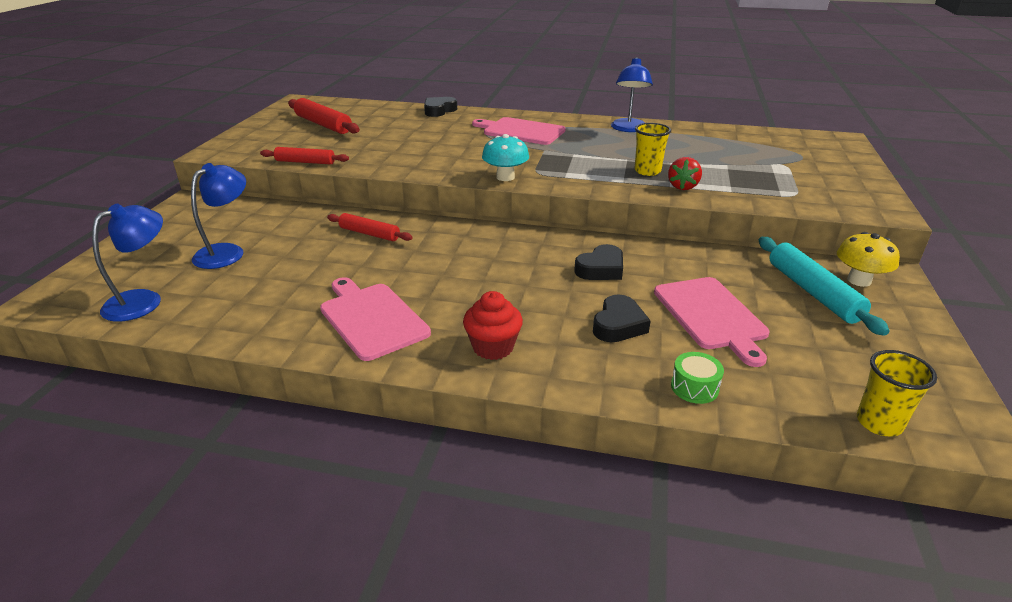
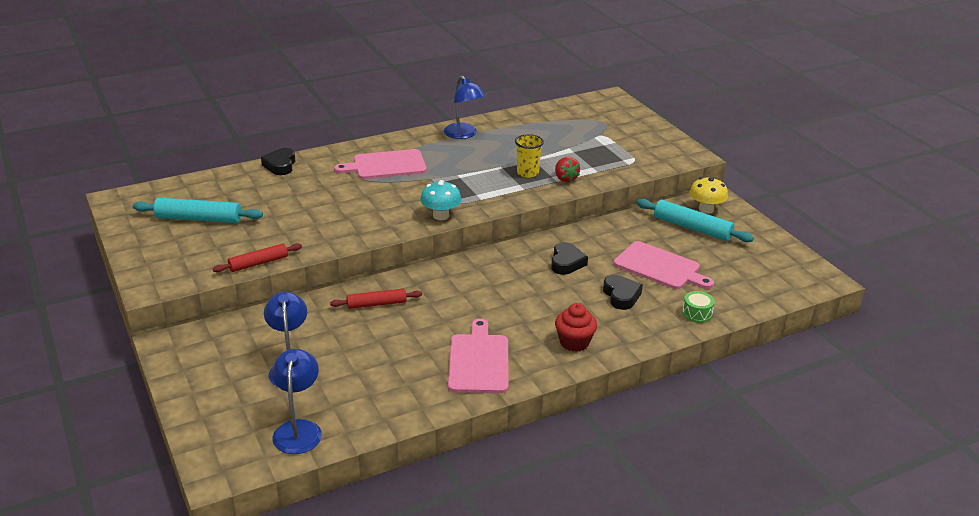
camera: 40 degrees left, 0 degrees up
red rolling pin [288,98,360,134] -> turquoise rolling pin [133,198,263,223]
pink cutting board [320,277,431,361] -> pink cutting board turned 75 degrees clockwise [448,319,509,393]
yellow cup [857,350,937,437] -> none

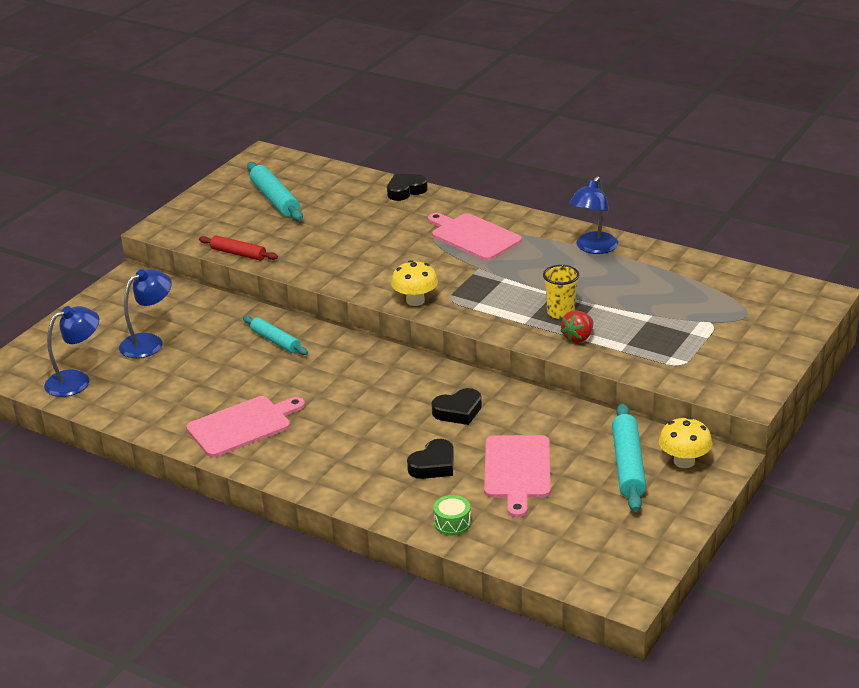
camera: 60 degrees right, 0 degrees up
red rolling pin [330,289,422,309] -> turquoise rolling pin [243,316,308,355]
turquoise mushroom [420,180,462,220] -> yellow mushroom [391,260,438,306]
red cupcake [555,303,597,352] -> none

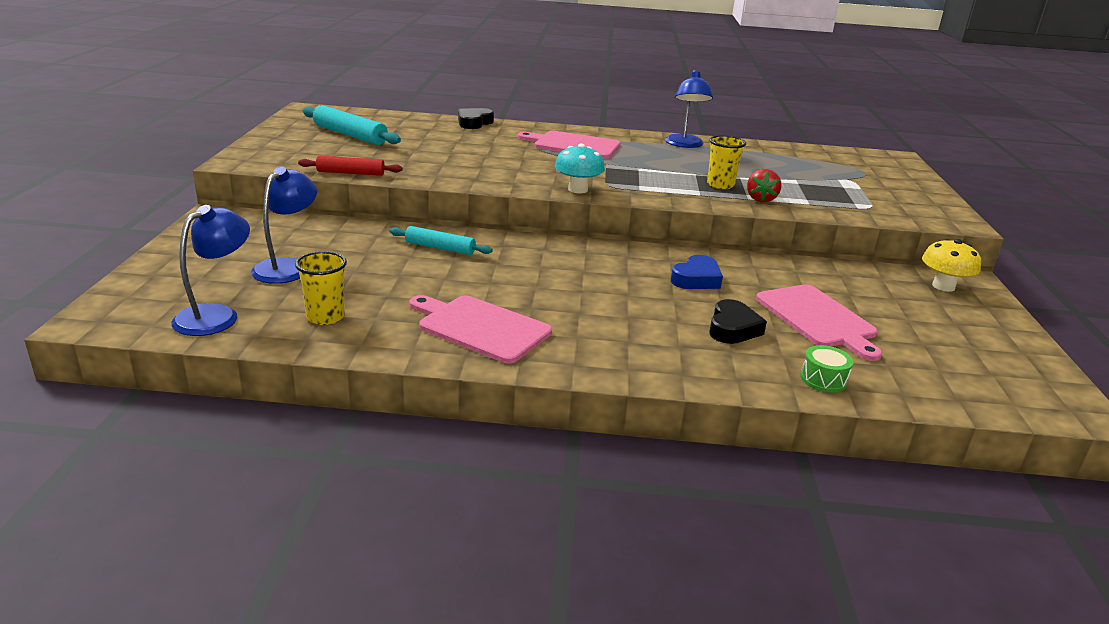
camera: 30 degrees left, 5 degrees down
pink cutting board [186,396,305,457] -> pink cutting board turned 90 degrees counterclockwise [409,295,552,363]
yellow mushroom [391,260,438,306] -> turquoise mushroom [555,143,605,193]
black heart [431,388,482,425] -> blue heart [671,255,723,289]
turquoise rolling pin [612,403,646,512] -> none
none -> yellow cup [295,251,347,325]

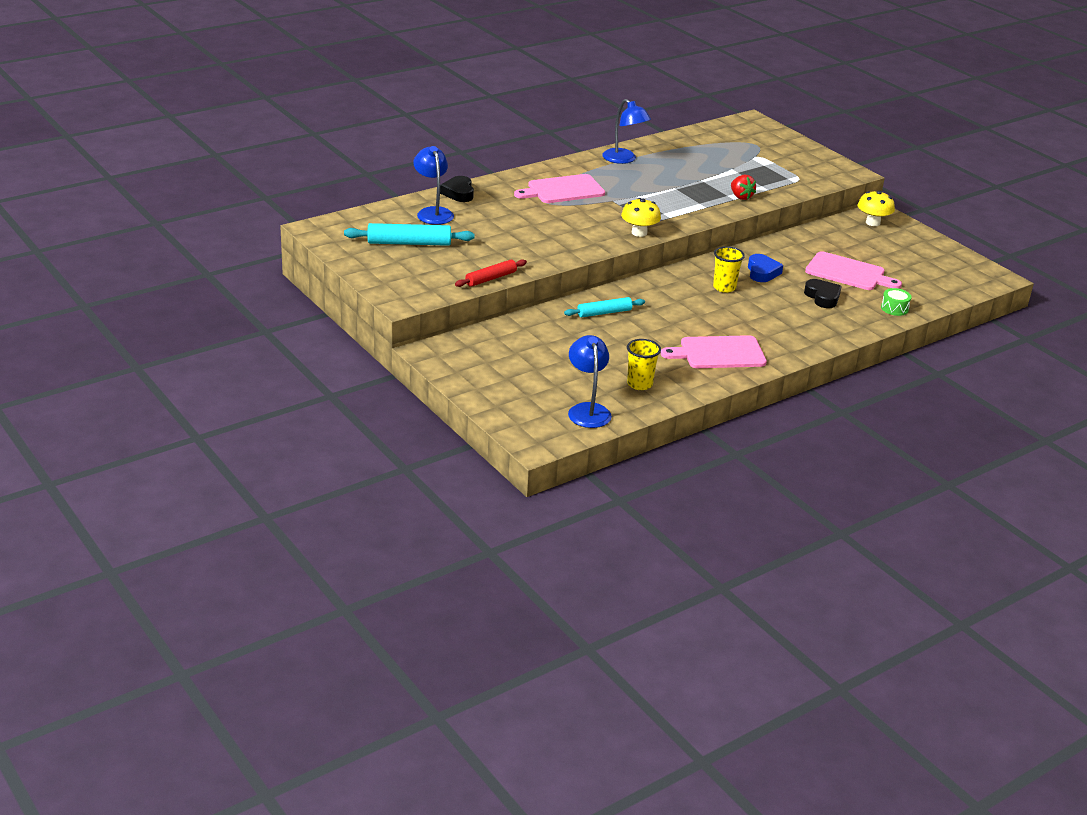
camera: 40 degrees left, 5 degrees up
blue lamp [251,167,317,284] -> blue lamp moved to [413,146,454,225]
turquoise mushroom [555,143,605,193] -> yellow mushroom [621,198,661,237]
yellow cup [707,135,746,189] -> yellow cup moved to [713,246,745,293]

